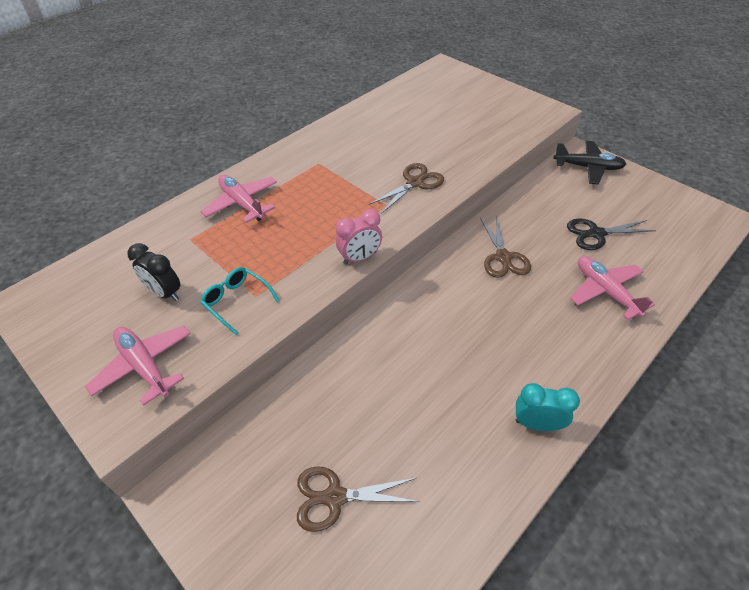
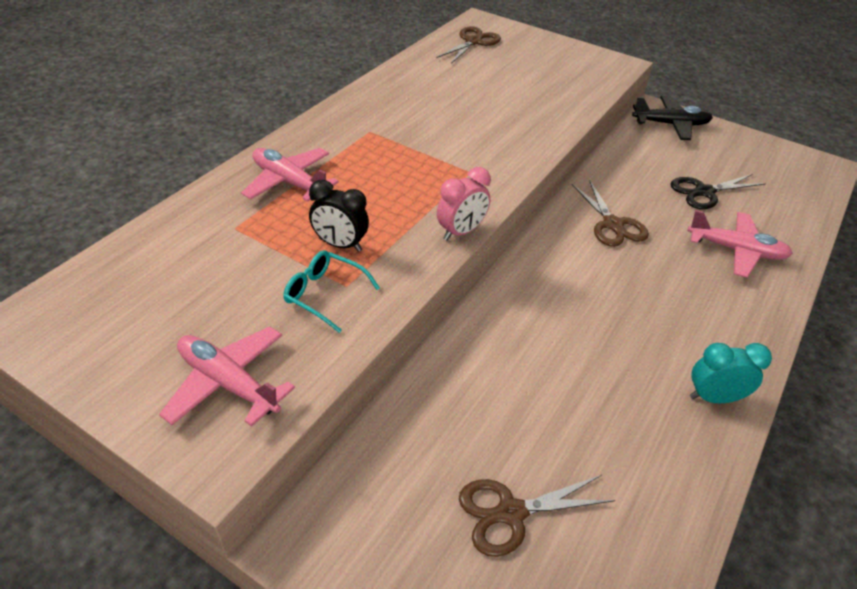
camera: 15 degrees left, 5 degrees down
black clock [127,243,181,301] -> black clock moved to [309,180,369,252]
brown scissors [369,163,444,214] -> brown scissors moved to [436,26,501,64]
pink plane [570,256,655,320] -> pink plane turned 150 degrees clockwise [687,210,793,278]

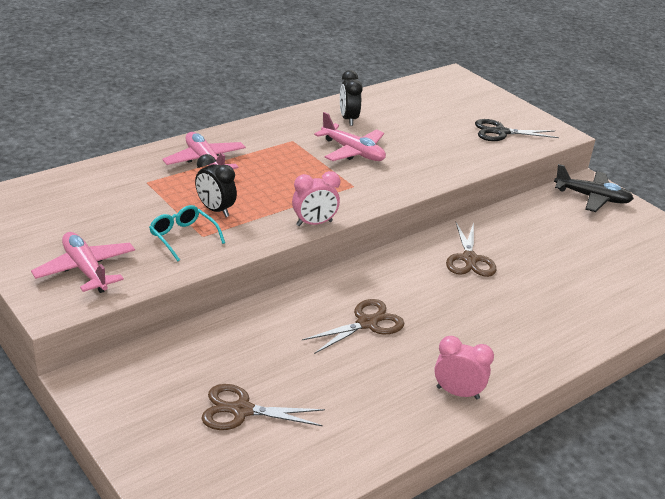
camera: 20 degrees right, 10 degrees down
brown scissors [436,26,501,64] -> brown scissors moved to [302,299,405,354]
black scissors [670,174,766,209] -> black scissors moved to [475,119,559,141]
pink plane [687,210,793,278] -> pink plane moved to [314,112,386,161]
turquoise clock [690,343,772,403] -> pink clock [434,336,494,399]
none -> black clock [340,70,363,126]

